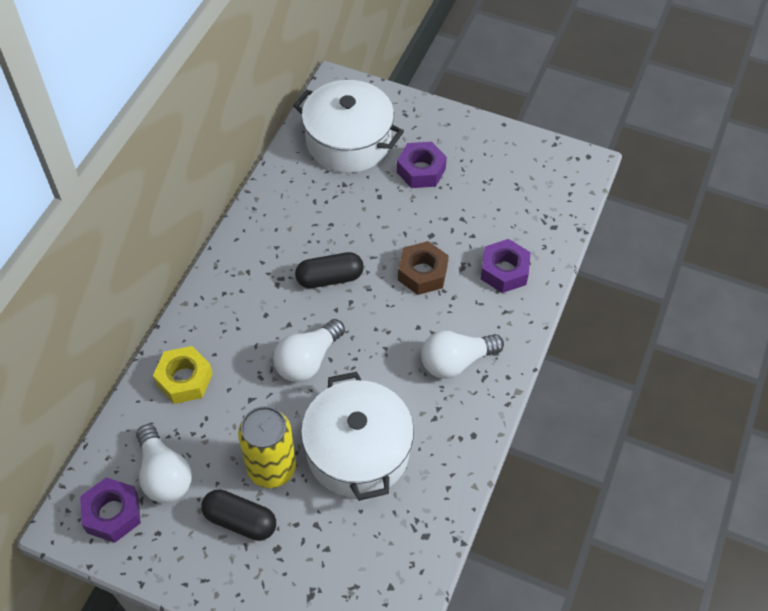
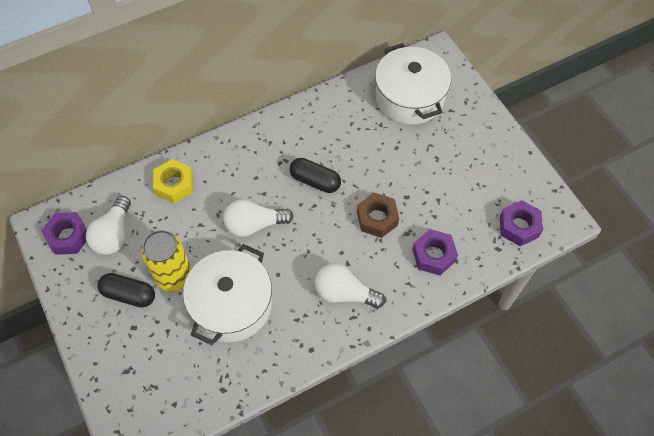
camera: 40 degrees right, 5 degrees up
black capsule [201,489,276,541] -> black capsule turned 45 degrees counterclockwise [97,273,155,308]
purple nut [397,142,447,188] -> purple nut moved to [500,200,543,246]

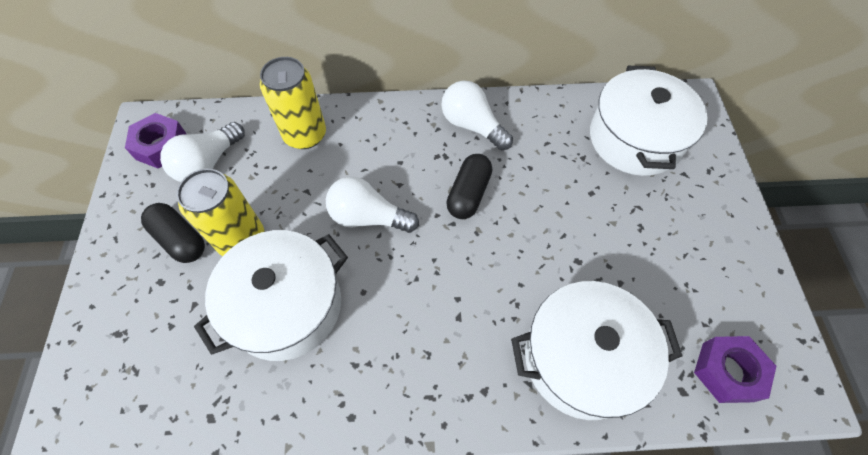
camera: 25 degrees right, 0 degrees up
yellow nut [153,159,193,204] -> yellow can [260,57,326,149]
black capsule [290,158,341,193] -> black capsule turned 60 degrees clockwise [446,154,492,219]
white light bulb [315,263,385,308] -> white light bulb moved to [442,81,513,150]
brown nut [357,193,399,238] -> none
purple nut [412,229,458,275] -> white pot [511,281,682,420]

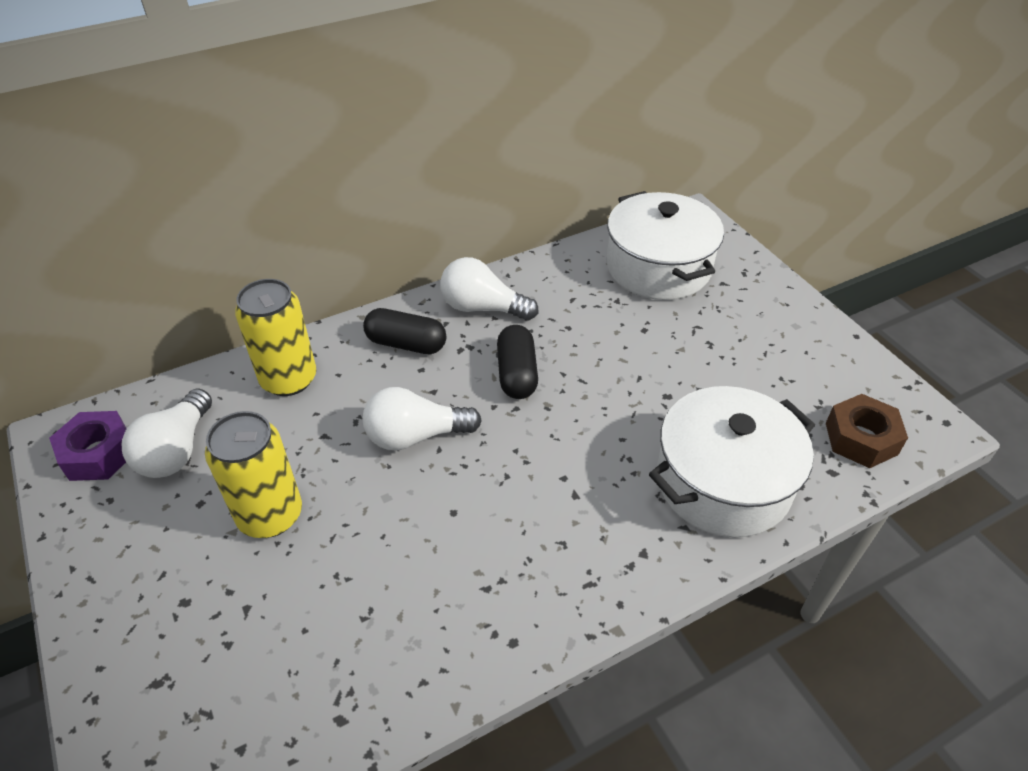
camera: 25 degrees left, 15 degrees down
black capsule [141,203,205,263] -> black capsule moved to [363,308,446,354]
white pot [194,230,348,361] -> none
purple nut [694,336,776,403] -> brown nut [826,394,908,468]

